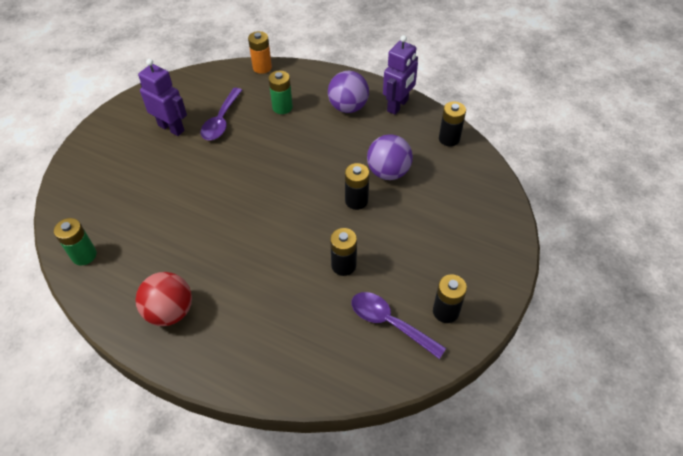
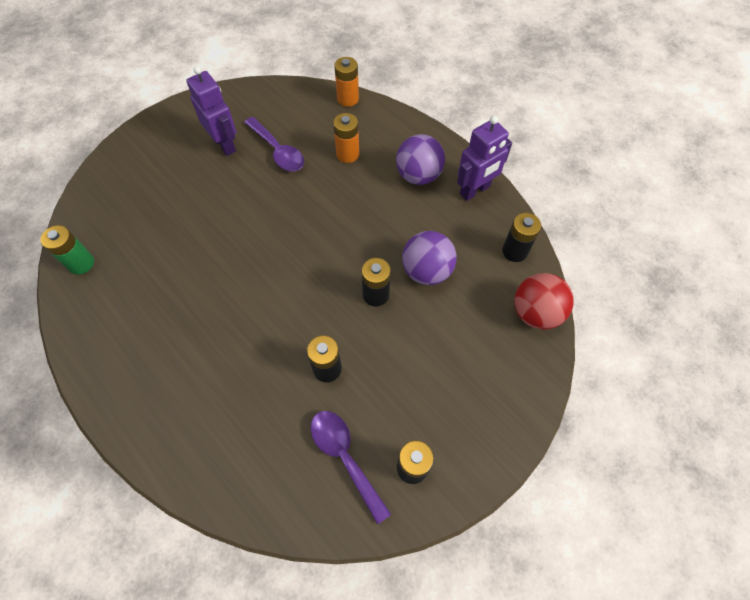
camera: 20 degrees right, 10 degrees up
red ball [135,272,192,326] -> red ball moved to [514,273,574,330]
purple spoon [200,88,242,140] -> purple spoon turned 75 degrees counterclockwise [244,117,304,171]
green battery [268,71,293,114] -> orange battery [333,113,359,163]

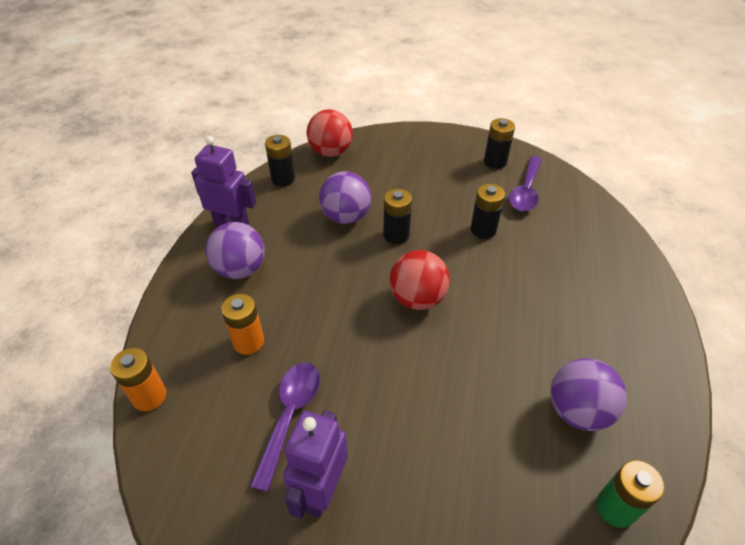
camera: 125 degrees left, 15 degrees down
none -> red ball [390,250,450,310]
none -> purple ball [550,358,627,431]

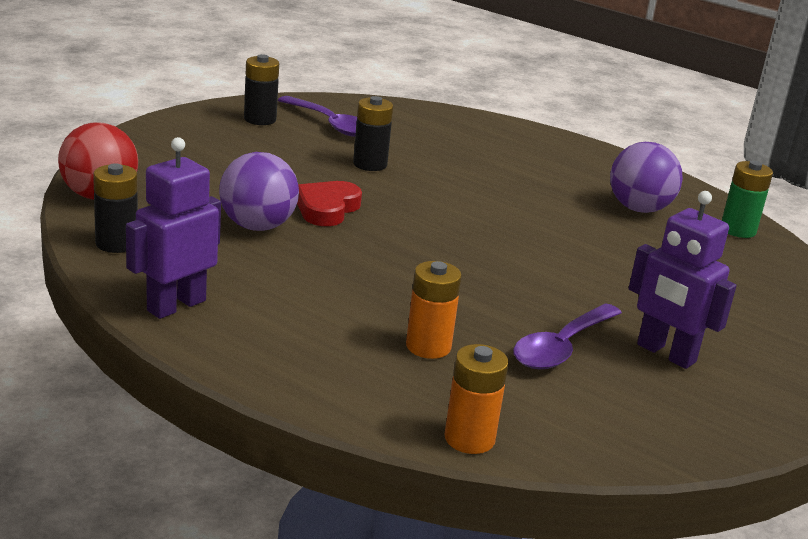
camera: 70 degrees left, 20 degrees down
purple ball [206,222,265,279] -> none
purple spoon [250,362,320,492] -> purple spoon turned 90 degrees counterclockwise [513,303,622,369]
black battery [383,189,412,244] -> red heart [297,181,362,226]
red ball [390,250,450,310] -> none

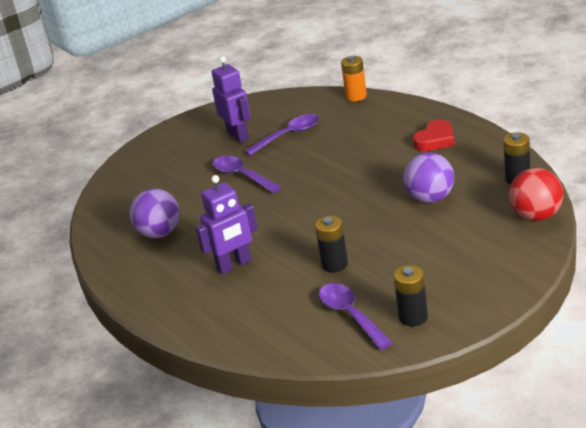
camera: 155 degrees left, 5 degrees up
purple robot [126,137,221,319] -> purple robot moved to [196,175,258,274]
red heart [297,181,362,226] -> red heart moved to [413,120,455,151]
orange battery [406,261,462,359] -> none
green battery [722,160,773,238] -> none
none -> purple spoon [213,156,281,193]

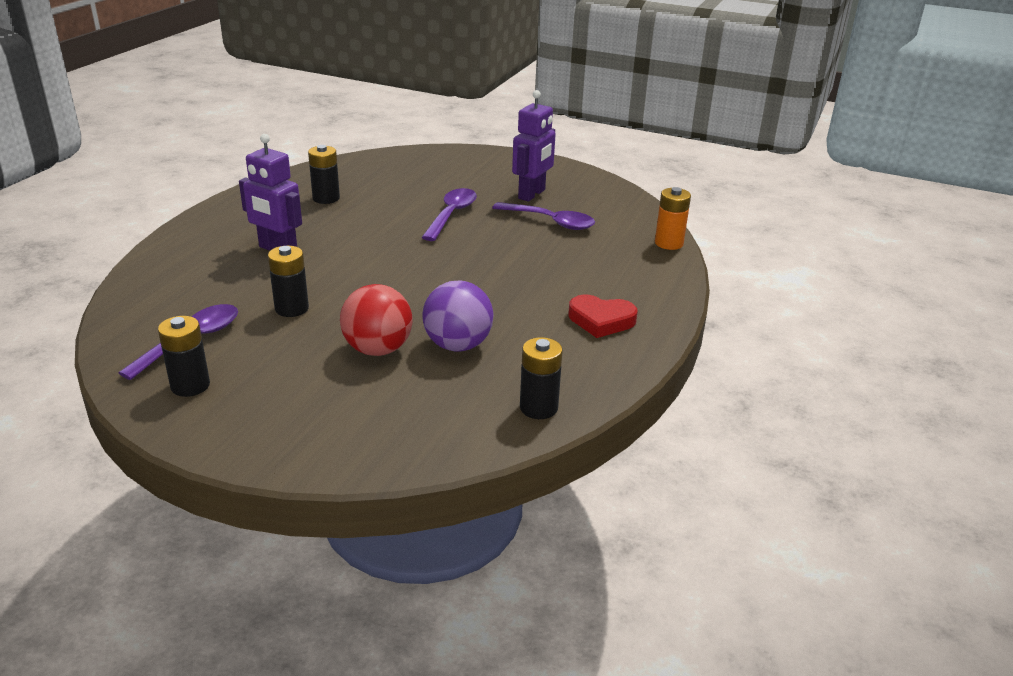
camera: 55 degrees right, 0 degrees up
purple ball [130,188,180,238] -> black battery [308,145,340,204]
red ball [509,168,563,221] -> red ball moved to [340,284,413,356]

